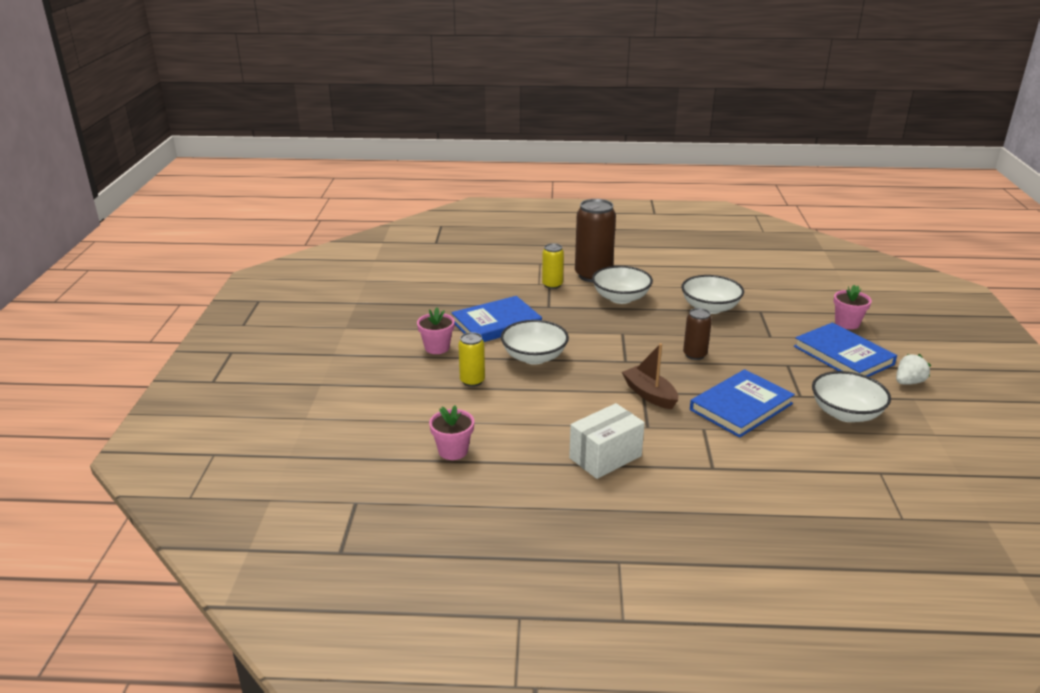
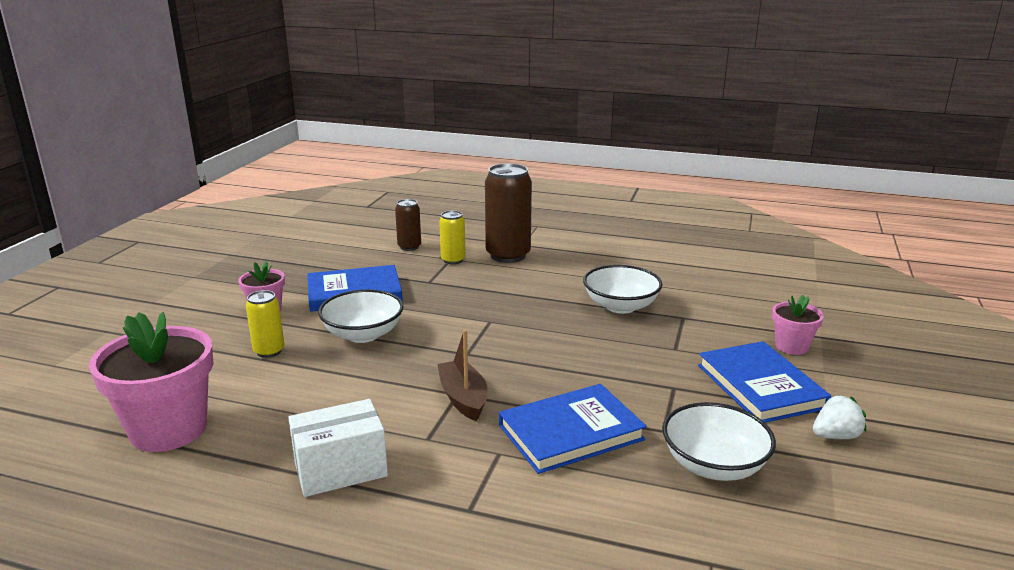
camera: 15 degrees right, 5 degrees down
pink flower pot [429,405,474,460] -> pink flower pot [89,312,214,452], size x1.93
white bowl [592,266,653,304] -> none
brown can [683,308,712,360] -> brown can moved to [395,199,421,251]

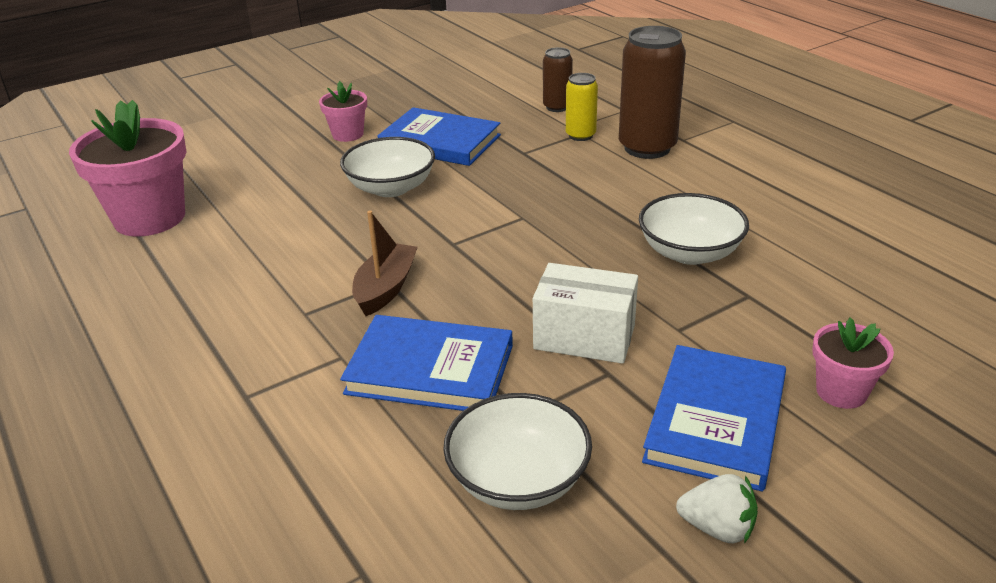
camera: 40 degrees right, 10 degrees up
yellow can [246,290,285,358] -> none
white box [288,399,388,497] -> white box moved to [533,263,638,364]

